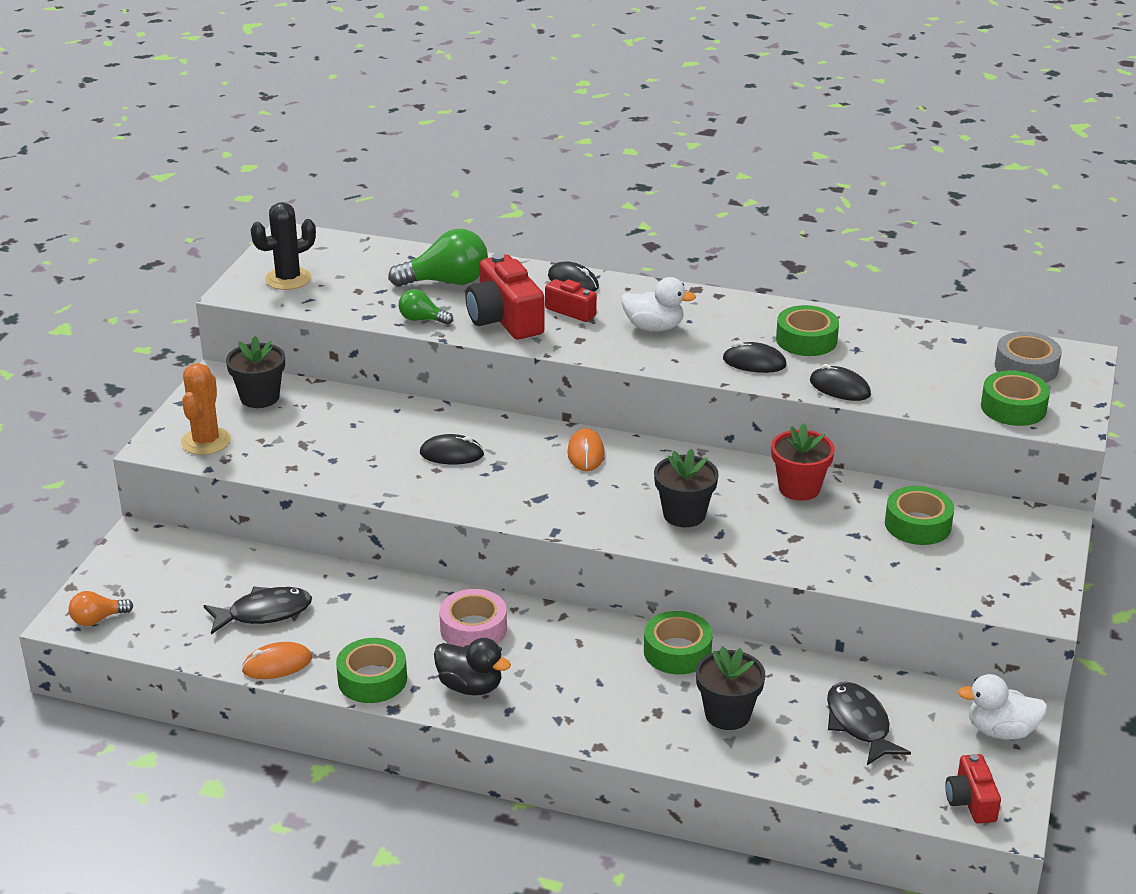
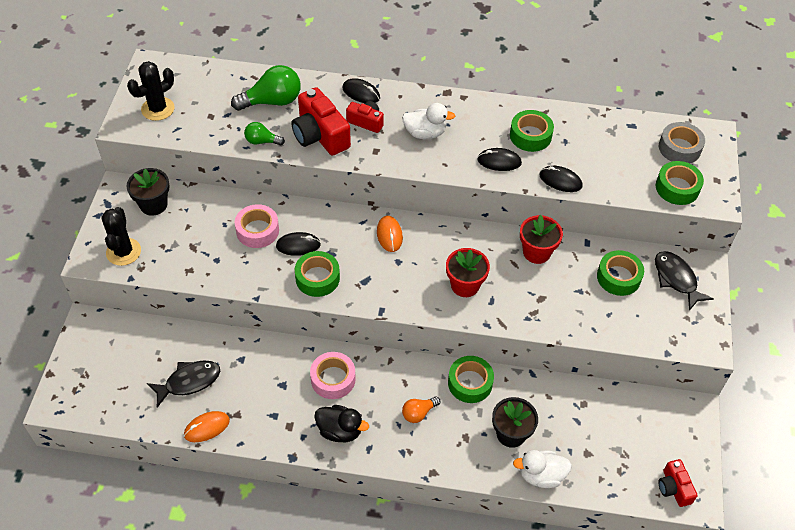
camera: 10 degrees left, 20 degrees up
orange light bulb [69,591,133,626] -> orange light bulb moved to [402,396,440,423]
orange cactus [181,363,231,455] -> black cactus [101,207,141,266]
green tape [336,638,407,703] -> green tape moved to [295,251,340,297]
black flower pot [654,449,719,527] -> red flower pot [446,248,490,297]
black fish [827,682,911,765] -> black fish moved to [655,251,714,310]
white duck [958,674,1048,740] -> white duck moved to [513,450,572,488]
none -> pink tape [235,204,279,248]

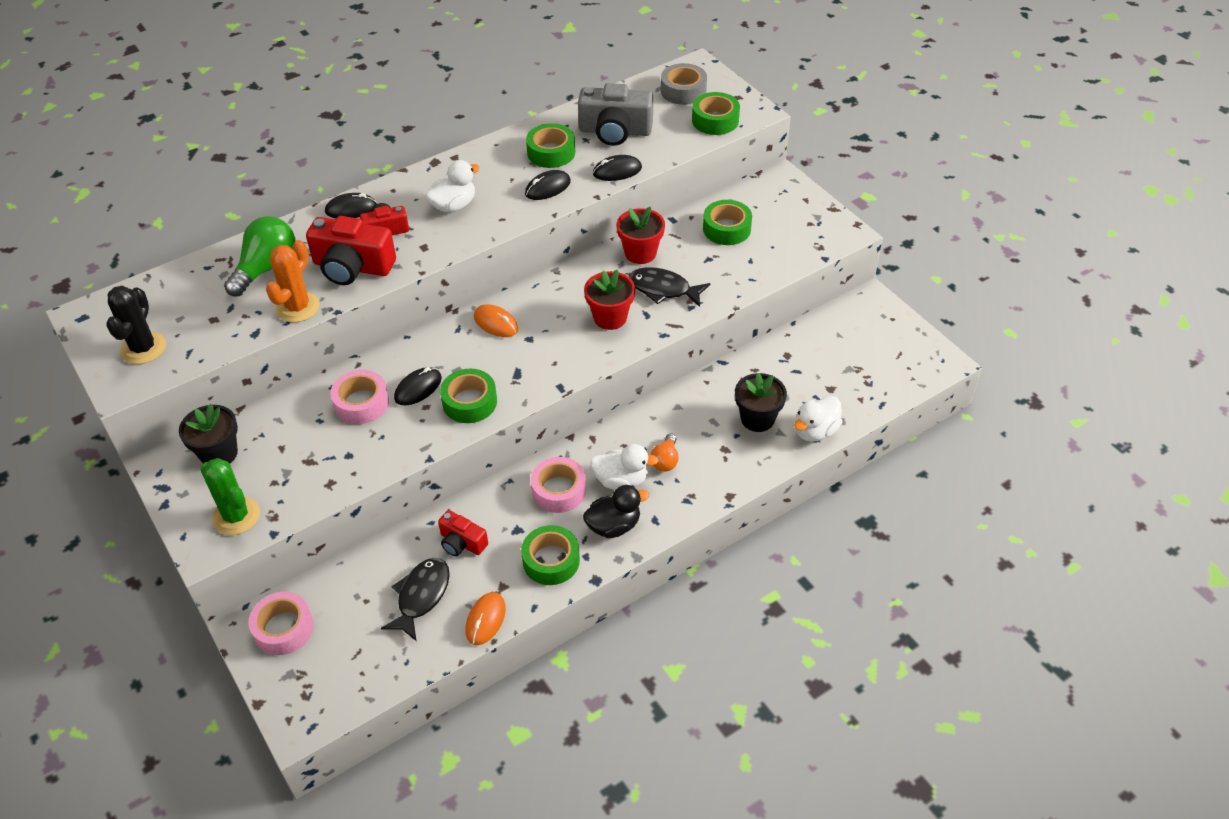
camera: 40 degrees left, 5 degrees down
black cactus [101,207,141,266] -> green cactus [200,458,260,535]
green light bulb [244,122,285,146] -> orange cactus [266,240,320,322]
green tape [448,356,494,403] -> green tape moved to [521,525,580,585]
black fish [655,251,714,310] -> black fish moved to [629,267,710,307]
red camera [658,459,698,507] -> red camera moved to [438,510,488,556]
none -> pink tape [248,592,314,655]
none -> grey camera [578,83,653,146]
none -> white duck [590,444,659,490]

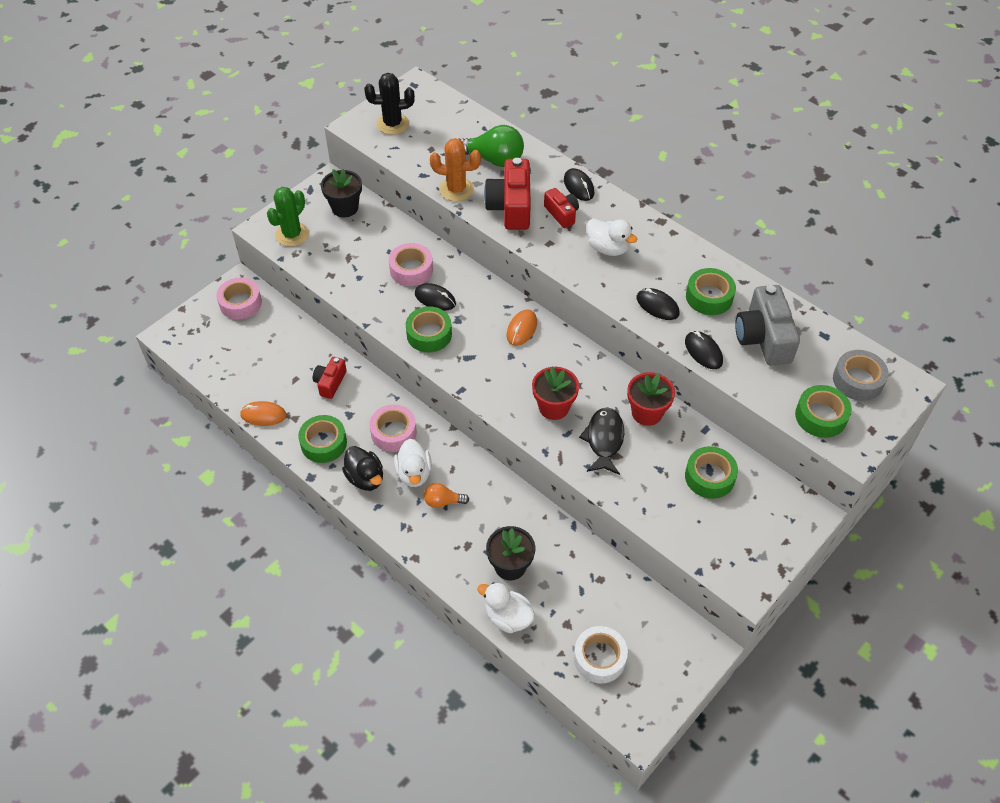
camera: 75 degrees right, 5 degrees up
black fish [381,558,450,641] -> none
none -> white tape [574,626,628,683]

